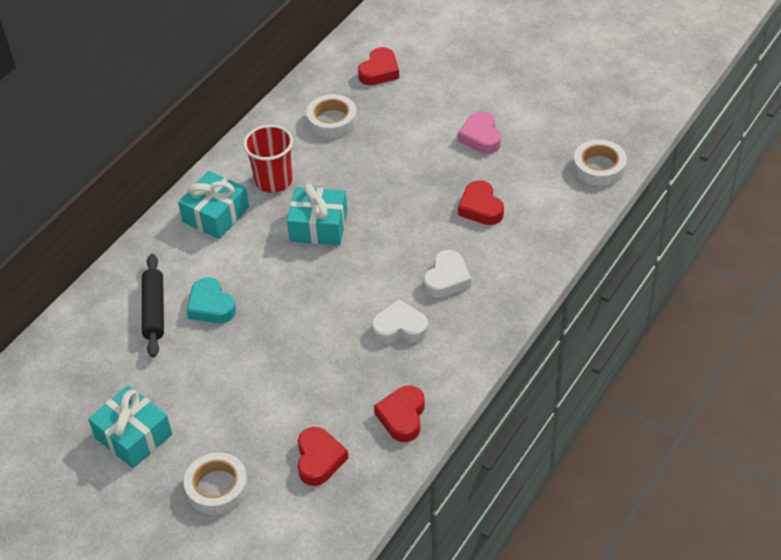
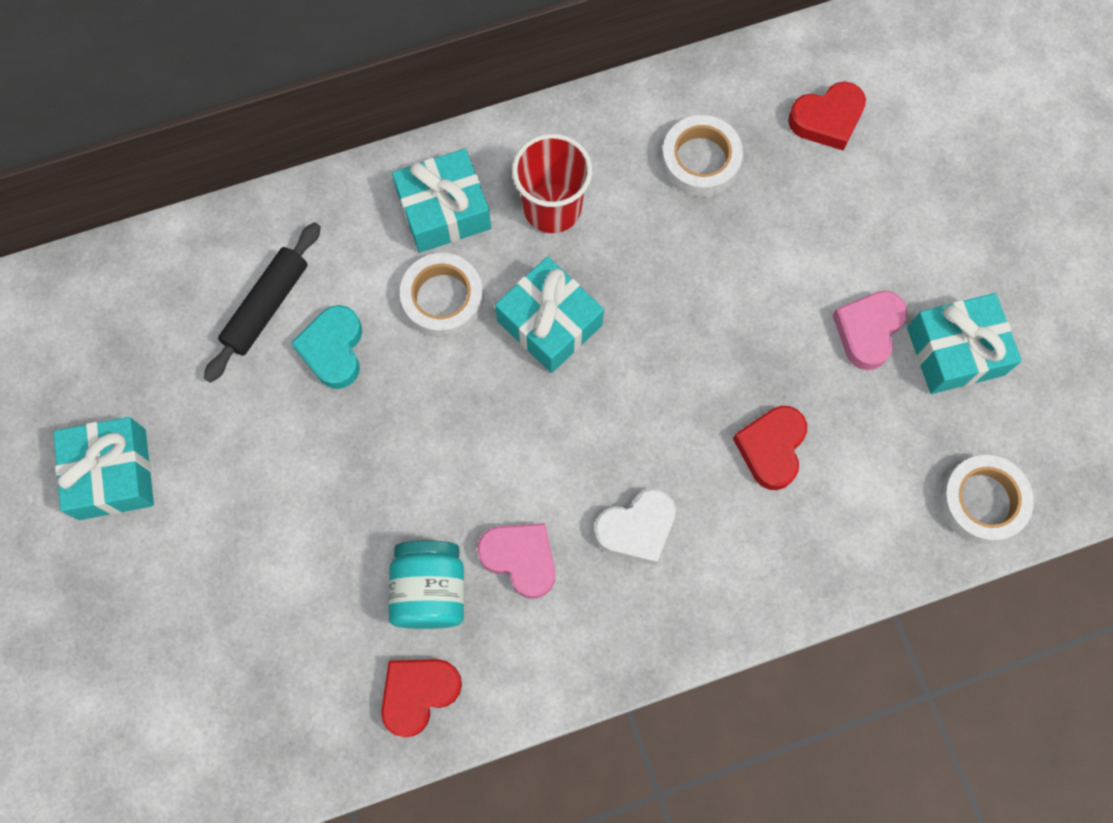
camera: 35 degrees right, 25 degrees up
white tape [184,452,248,515] -> white tape moved to [400,253,484,338]
red heart [298,427,348,486] -> none
white heart [371,299,428,344] -> pink heart [477,523,555,599]
none -> turquoise jar [388,540,464,629]
none -> turquoise gift [907,293,1022,394]

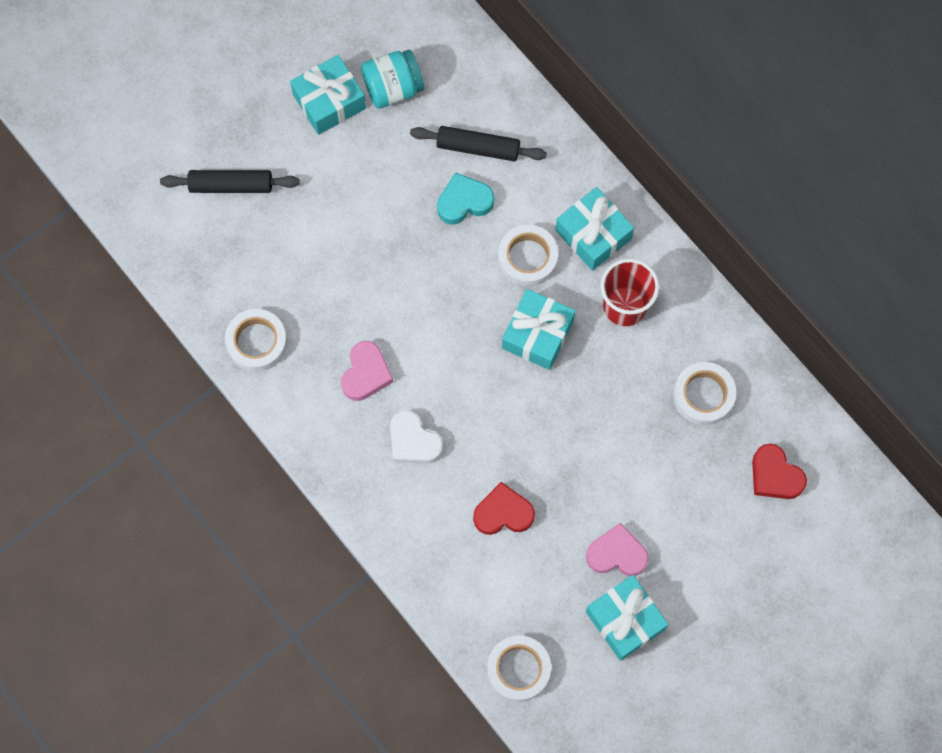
camera: 70 degrees right, 0 degrees up
red heart [381,659,462,737] -> white tape [225,309,287,372]
turquoise jar [388,540,464,629] -> turquoise jar moved to [361,50,424,109]
none -> black rolling pin [160,170,300,193]

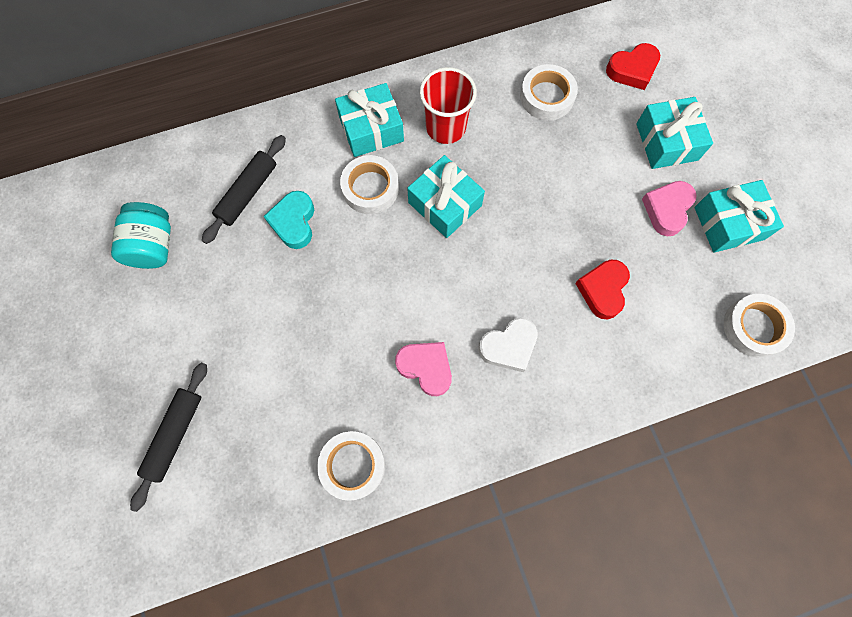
camera: 70 degrees left, 0 degrees up
turquoise gift [290,55,366,135] -> turquoise gift moved to [636,97,713,169]

